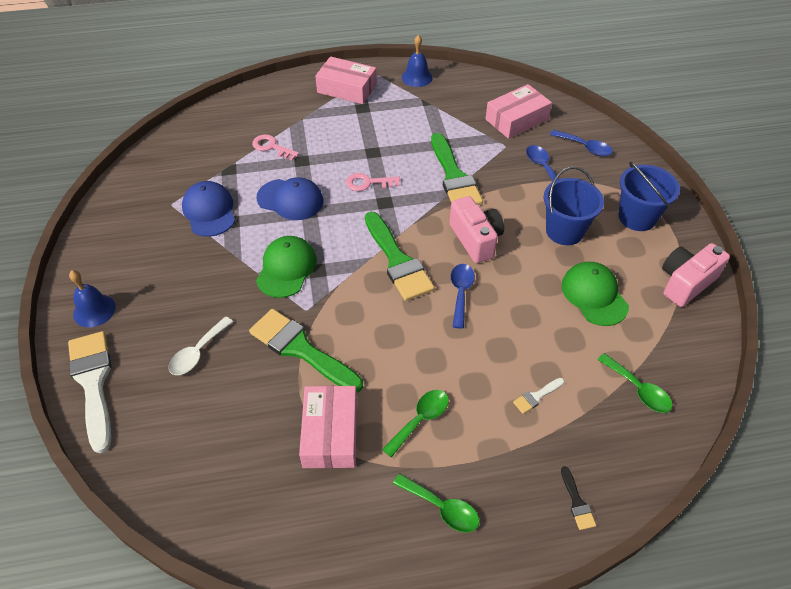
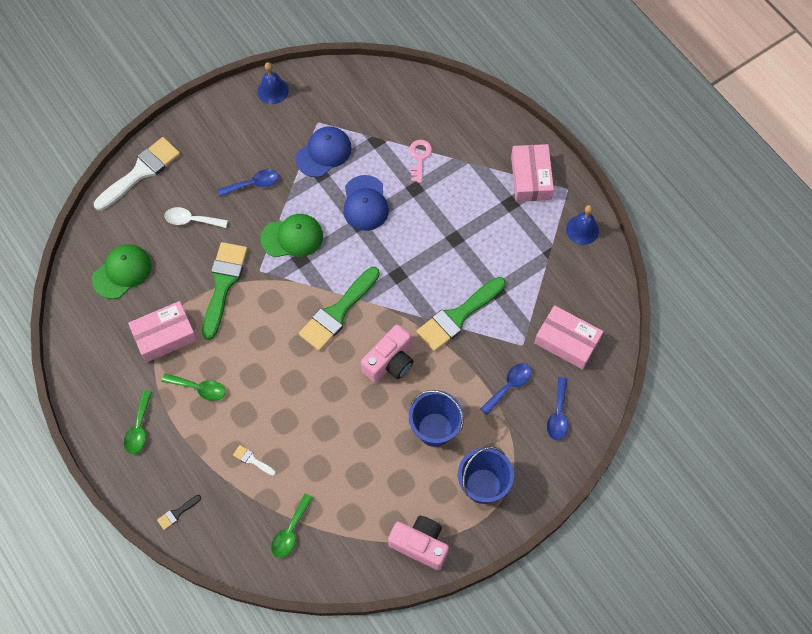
camera: 65 degrees right, 15 degrees up
blue bell [69,270,116,328] -> blue bell moved to [257,62,289,104]
pink key [346,173,400,191] -> none
blue spoon [451,264,475,329] -> blue spoon moved to [218,169,279,197]
green cap [561,262,629,326] -> green cap moved to [92,244,152,299]

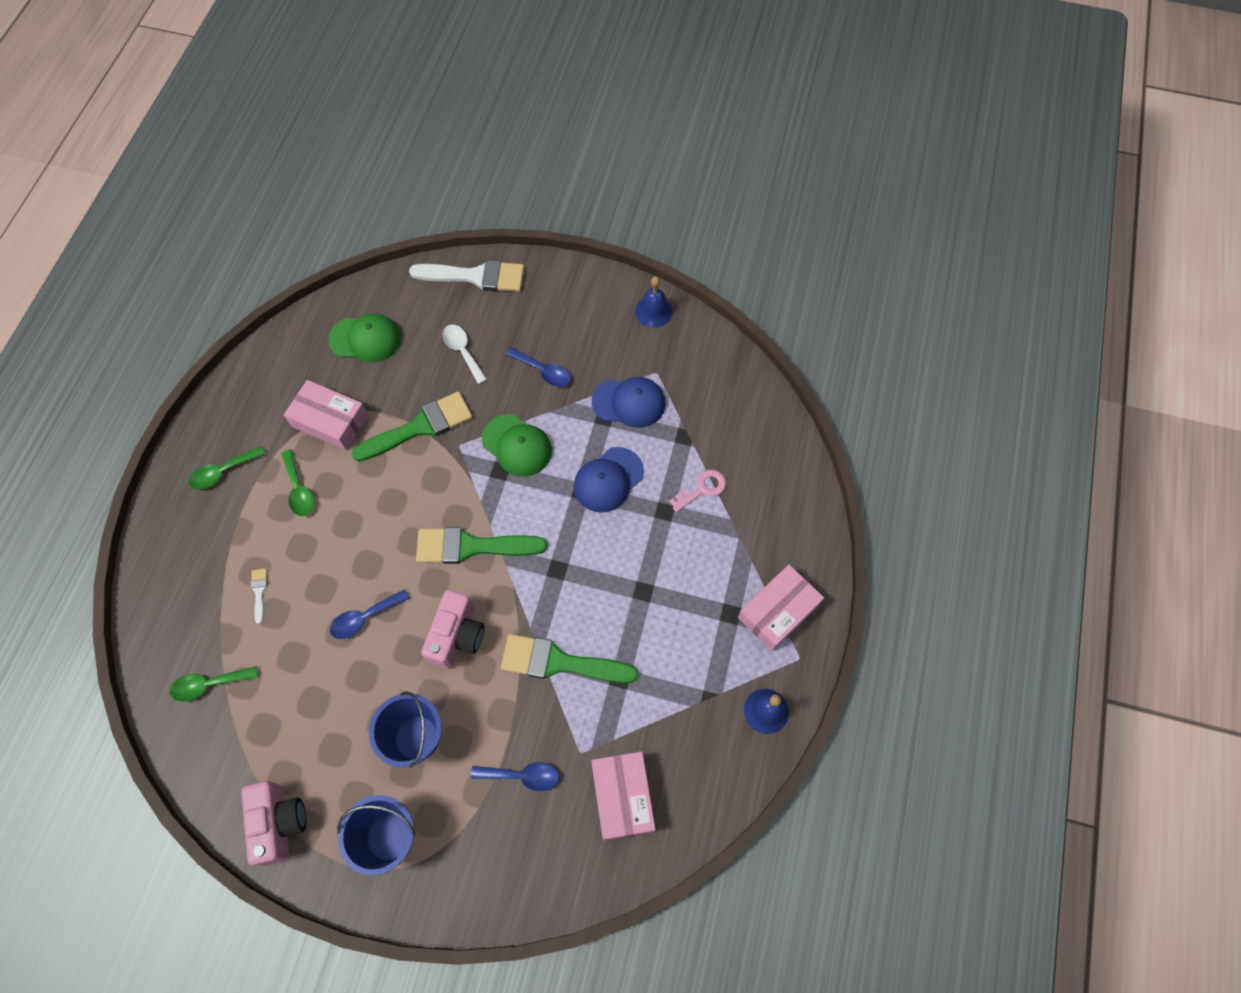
camera: 50 degrees right, 0 degrees up
black brush [157,495,201,530] -> none
pink camera [361,324,413,383] -> pink camera turned 75 degrees counterclockwise [421,590,485,669]
blue spoon [547,377,568,440] -> blue spoon moved to [330,589,410,639]

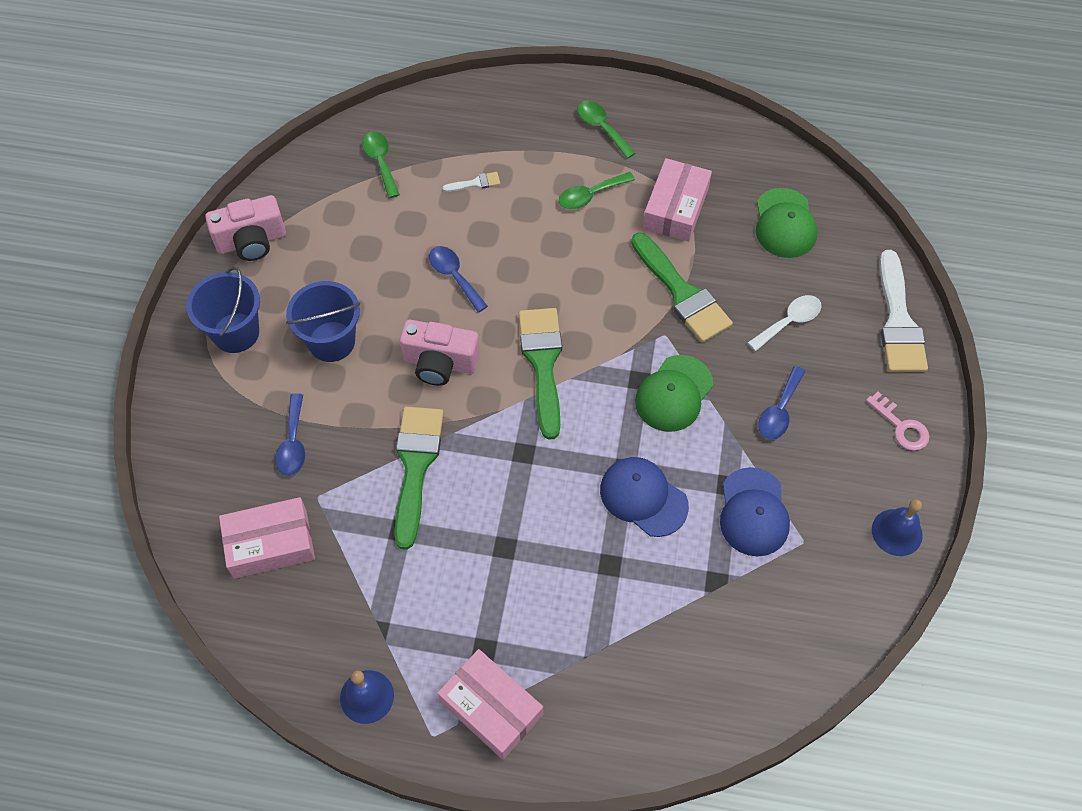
camera: 85 degrees right, 5 degrees down
pink key [669,470,726,512] -> pink key moved to [866,392,929,451]

